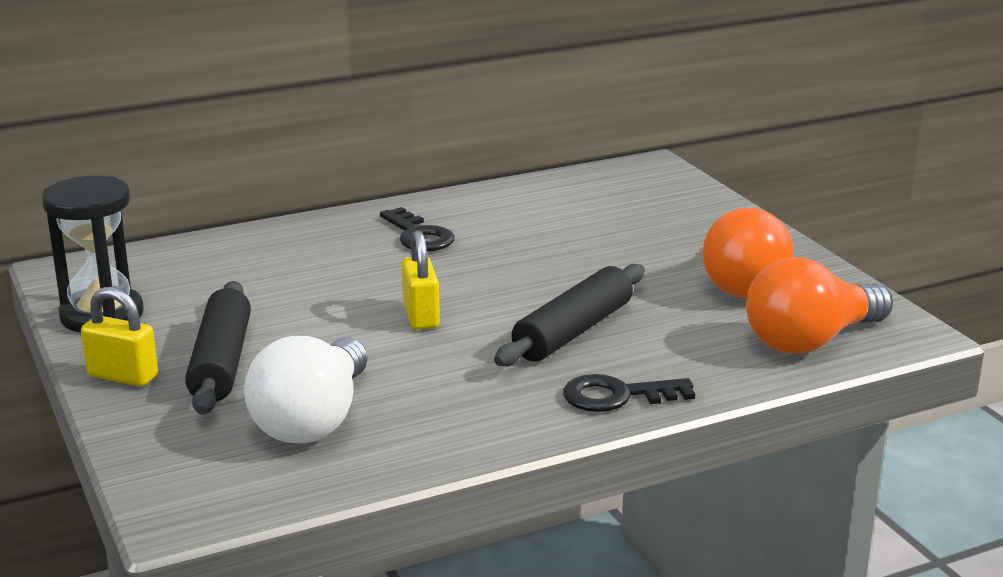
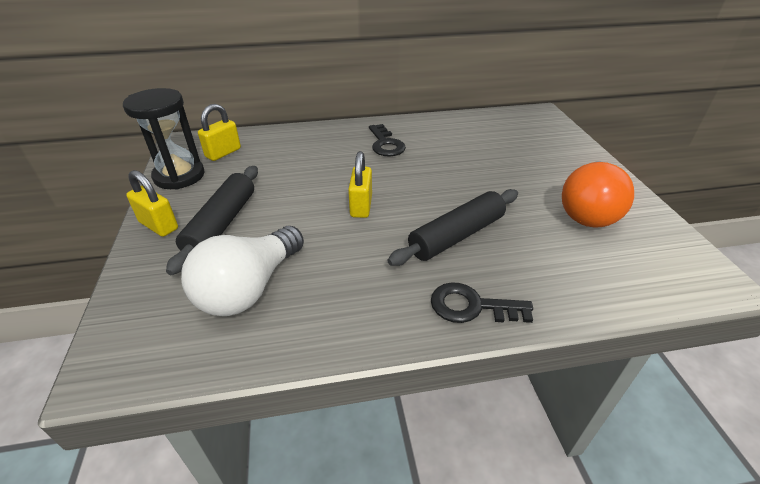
camera: 15 degrees right, 15 degrees up
orange light bulb [746,257,893,354] -> none
none -> yellow padlock [198,104,241,161]

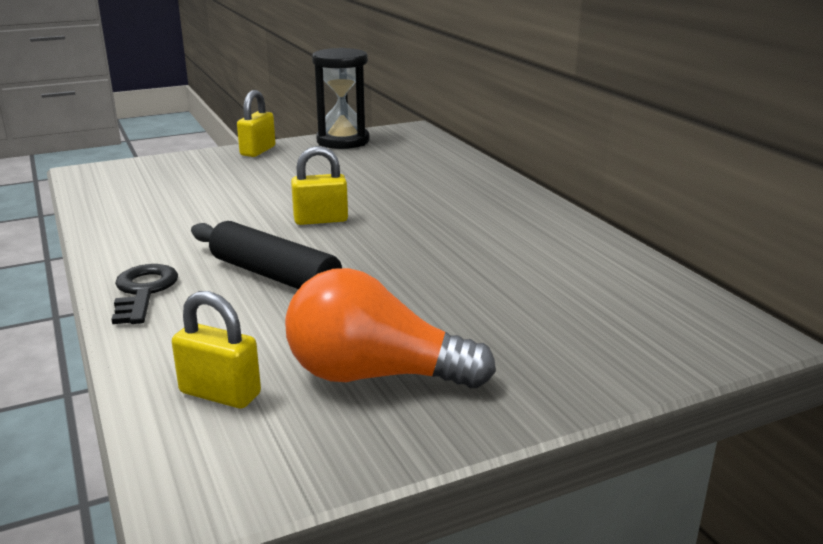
camera: 75 degrees right, 15 degrees down
black rolling pin [166,166,258,275] -> none
white light bulb [181,226,304,316] -> none
yellow padlock [198,104,241,161] -> yellow padlock moved to [172,291,261,408]
black key [369,124,406,157] -> none

